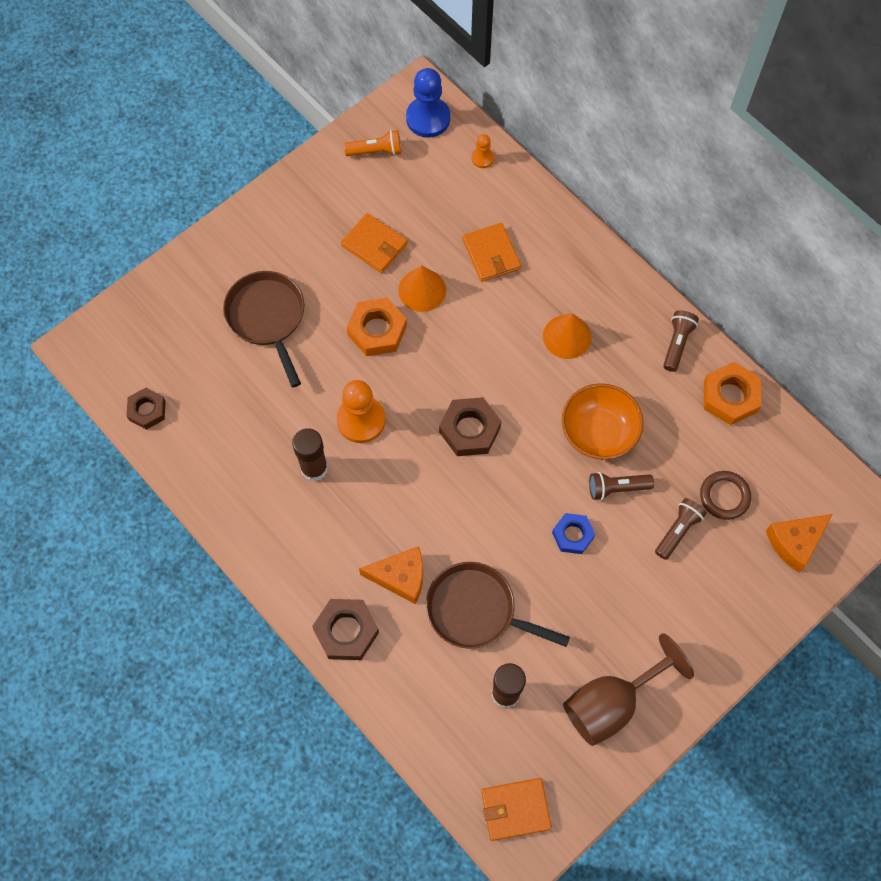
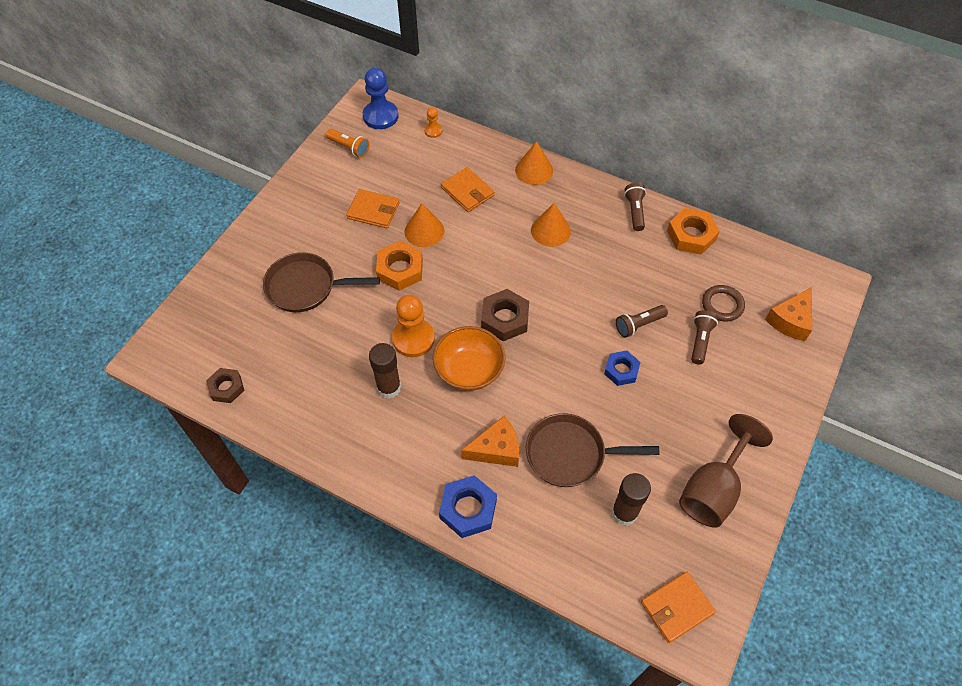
camera: 20 degrees left, 10 degrees down
brown pan [223,271,304,387] -> brown pan turned 45 degrees counterclockwise [263,252,380,312]
brown nut [312,599,379,660] -> blue nut [439,475,497,538]
orange flashlight [344,130,401,156] -> orange flashlight turned 60 degrees clockwise [326,129,369,158]
orange bowl [562,383,643,460] -> orange bowl moved to [433,326,505,391]
none -> orange cone [515,141,553,185]

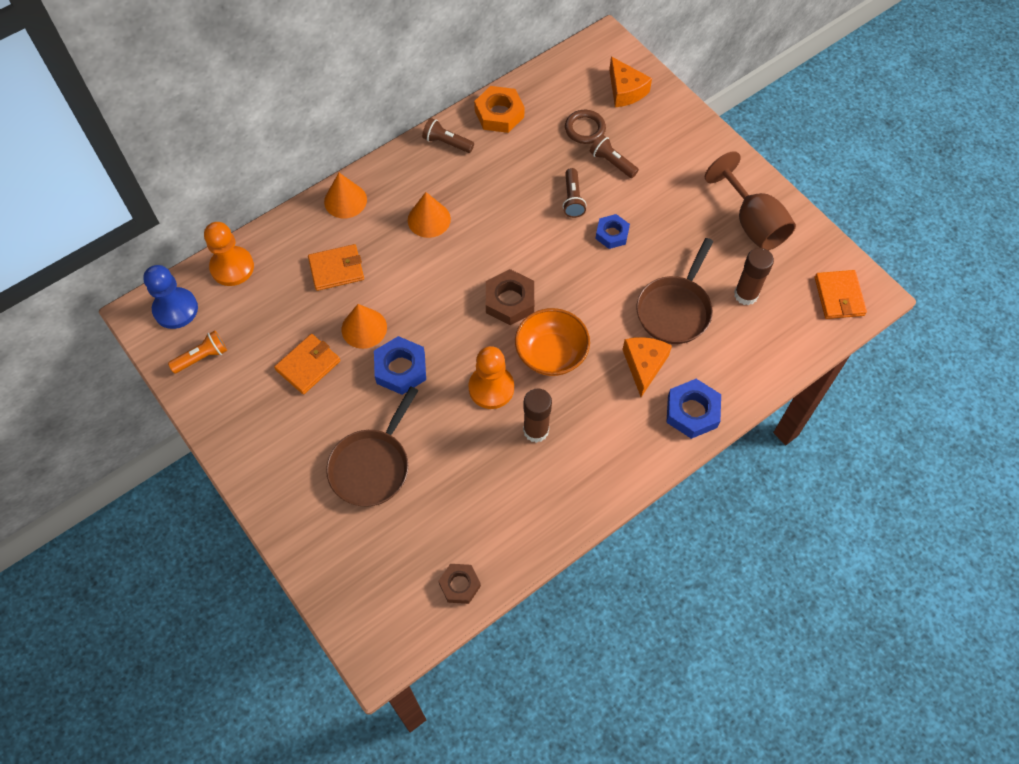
camera: 65 degrees left, 5 degrees up
orange nut [376,241,423,291] -> blue nut [374,336,426,395]
orange pawn [424,107,442,138] -> orange pawn [204,222,254,286], size x1.99

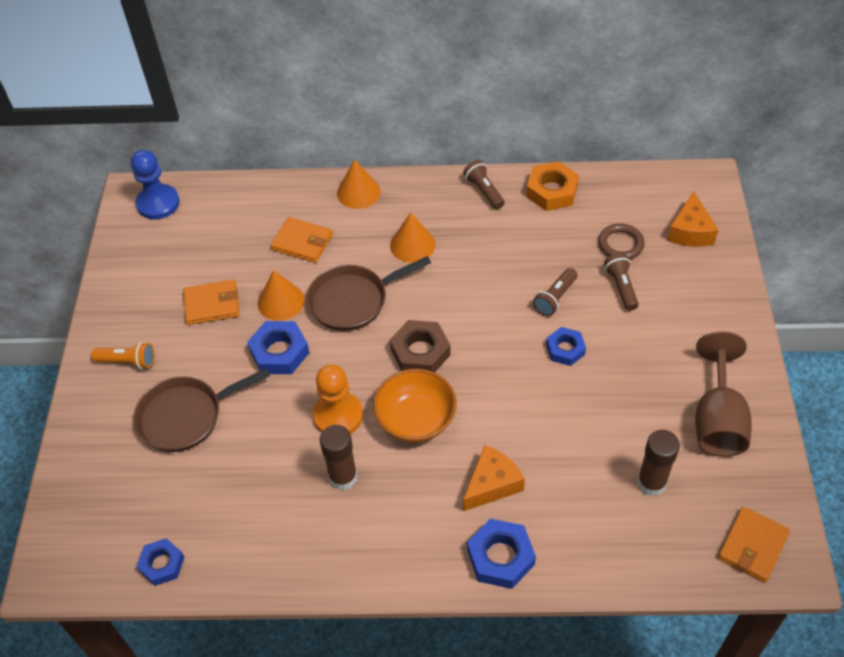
camera: 40 degrees right, 10 degrees down
orange flashlight [168,330,227,374] -> orange flashlight moved to [91,342,154,369]
orange pawn [204,222,254,286] -> none
brown nut [438,564,481,604] -> blue nut [137,538,184,586]
brown pan [637,238,713,344] -> brown pan moved to [307,256,431,331]

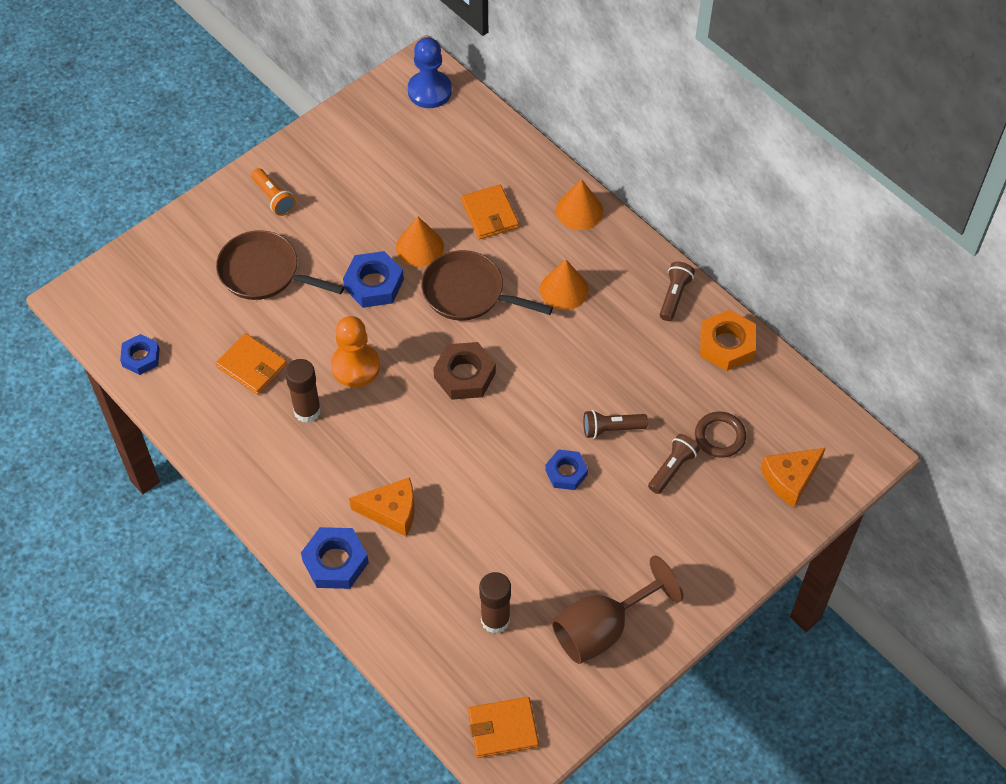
camera: 45 degrees right, 5 degrees up
orange wallet [183,279,239,325] -> orange wallet moved to [216,333,287,395]
orange bowl [373,369,457,443] -> none

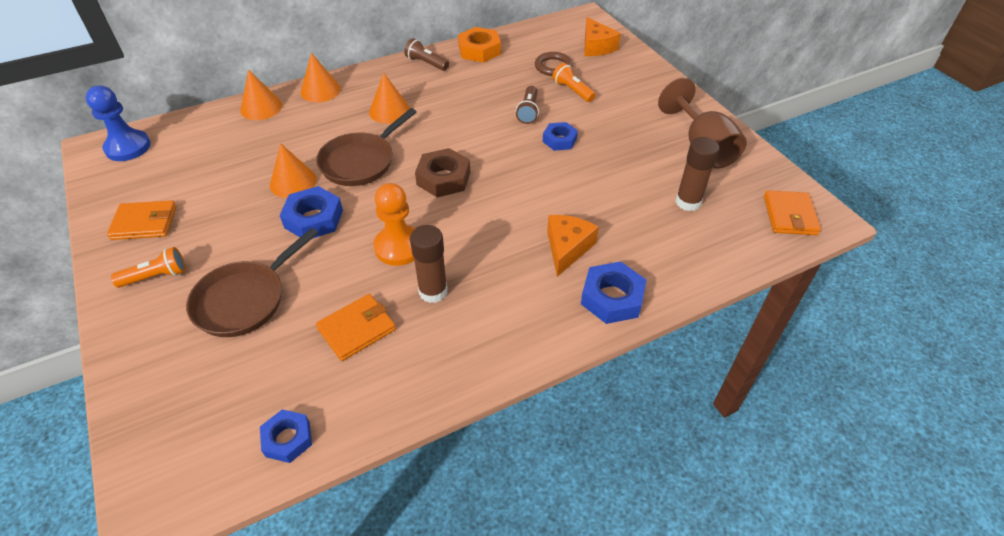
camera: 75 degrees left, 10 degrees down
orange wallet [461,184,519,239] -> orange wallet moved to [107,200,177,240]
brown flashlight [648,434,700,494] -> orange flashlight [552,63,596,102]
none -> orange cone [240,69,282,120]

